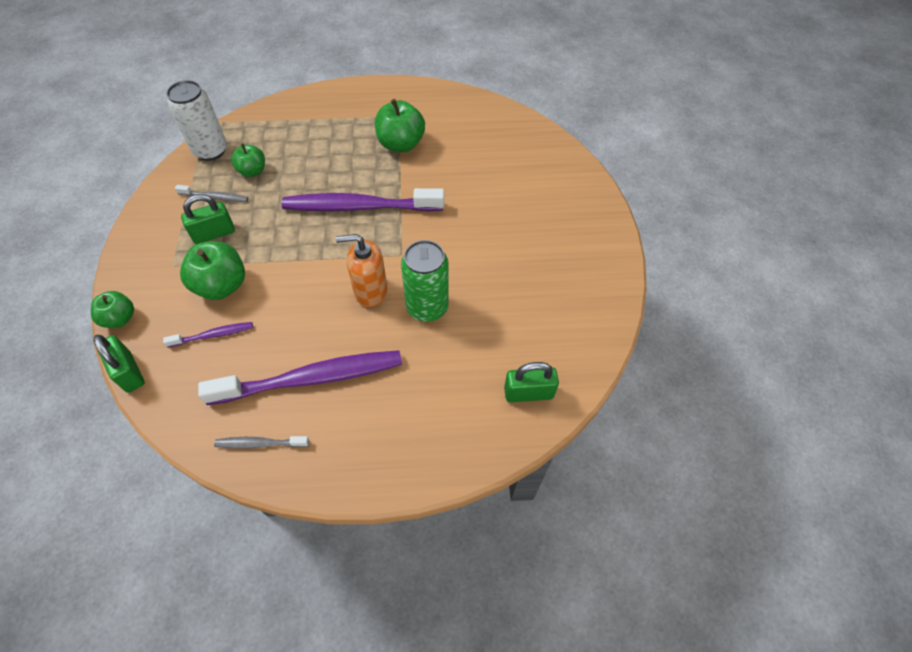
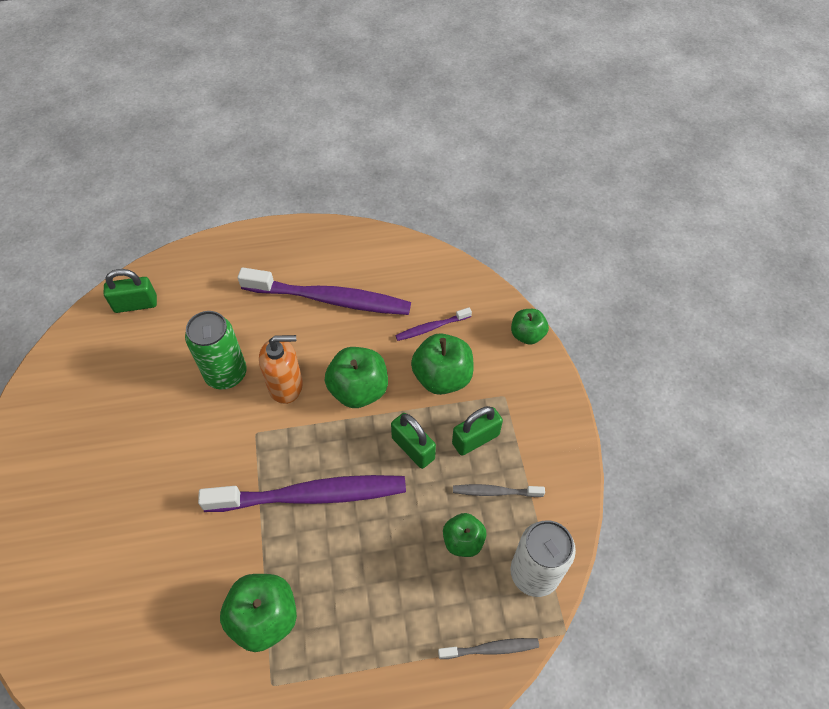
camera: 175 degrees right, 0 degrees up
green padlock [93,335,145,393] -> green padlock moved to [391,413,436,469]
purple toothbrush [198,350,402,405] -> purple toothbrush turned 150 degrees counterclockwise [238,267,411,315]
grey toothbrush [214,436,309,449] -> grey toothbrush moved to [438,638,539,659]
none -> green apple [325,347,388,408]

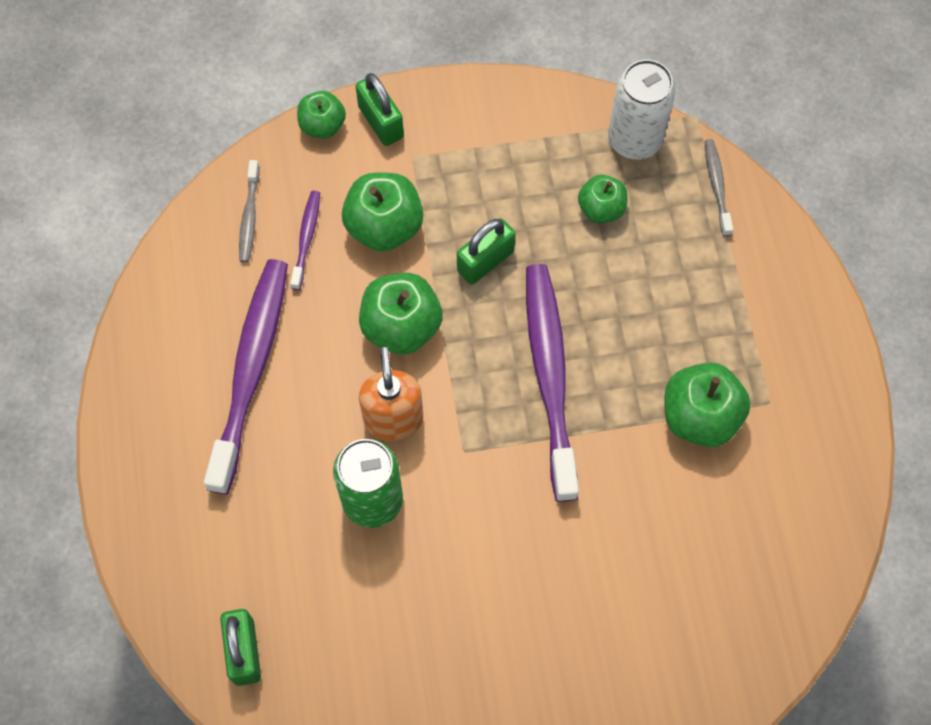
camera: 90 degrees left, 10 degrees up
purple toothbrush [395,307,472,341] -> purple toothbrush turned 150 degrees counterclockwise [290,191,320,290]
green padlock [452,406,503,456] -> green padlock moved to [356,73,404,146]
grey toothbrush [453,484,545,497] -> grey toothbrush moved to [239,160,260,263]

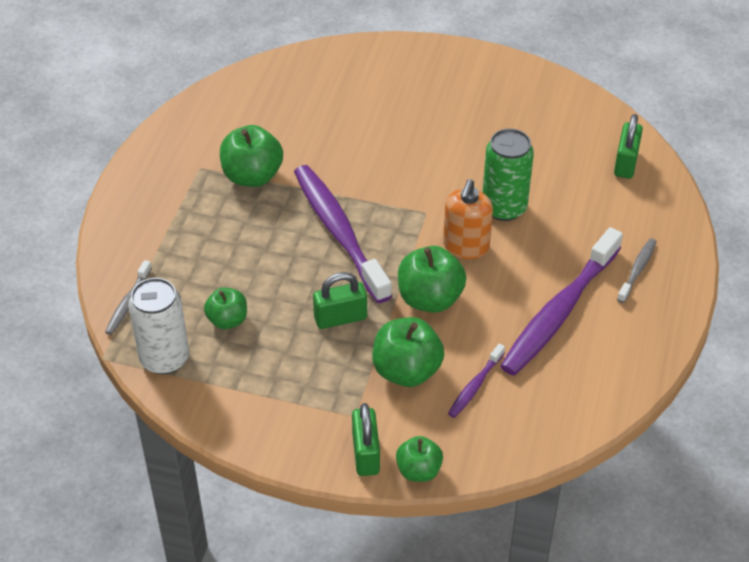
camera: 155 degrees left, 20 degrees down
grey toothbrush [239,160,260,263] -> grey toothbrush moved to [617,238,657,303]
purple toothbrush [526,264,579,502] -> purple toothbrush turned 135 degrees clockwise [294,165,392,303]

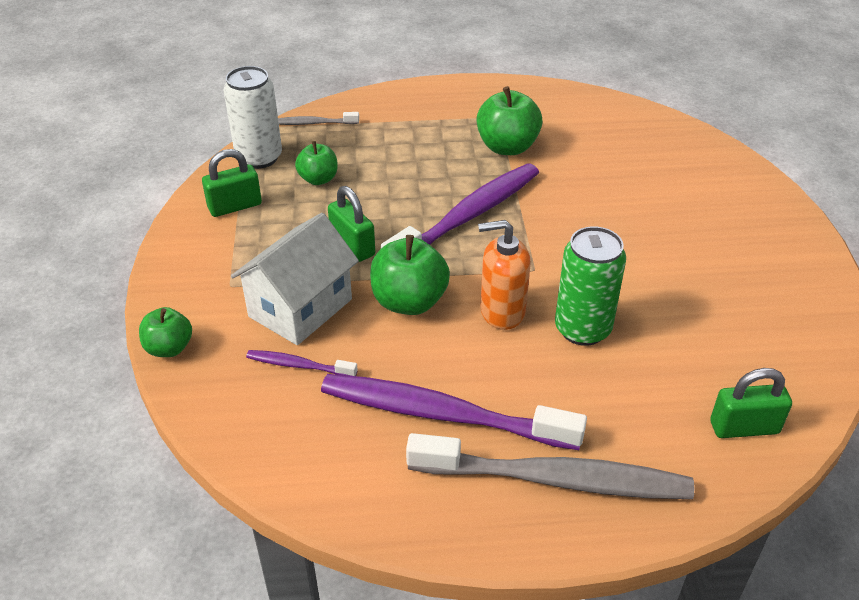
camera: 70 degrees right, 5 degrees down
green padlock [352,403,380,476] -> green padlock moved to [202,149,262,217]
green apple [372,317,444,387] -> white house [231,213,359,345]
grey toothbrush [617,238,657,303] -> grey toothbrush [406,433,694,499], size x2.21

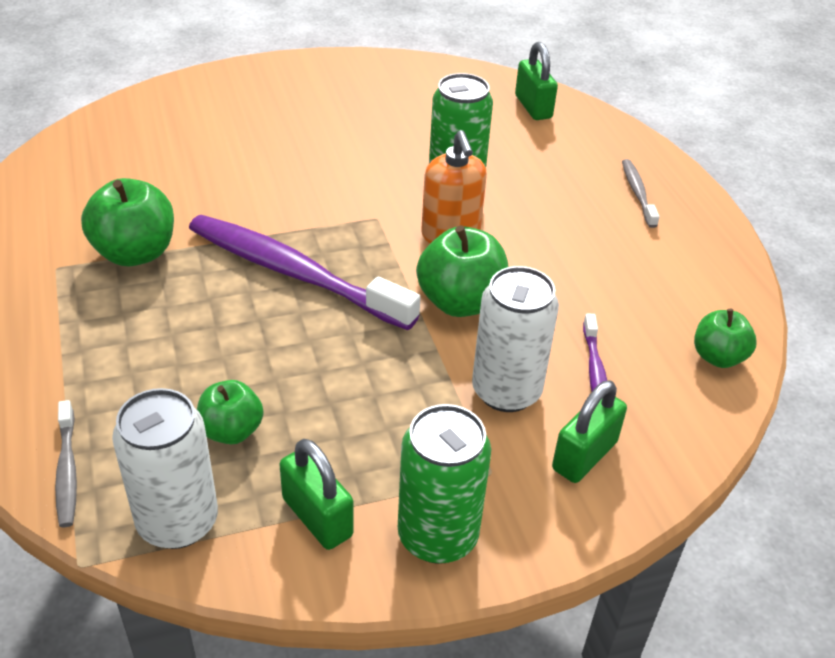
camera: 105 degrees left, 0 degrees up
green apple [139,307,192,357] -> green apple moved to [694,309,757,368]
white house [231,213,359,345] -> white can [472,266,559,412]
purple toothbrush [321,374,587,450] -> none
green padlock [328,186,375,262] -> green padlock moved to [552,380,627,483]
grey toothbrush [406,433,694,499] -> grey toothbrush [622,159,660,228], size x0.45
none -> green can [398,404,491,564]

